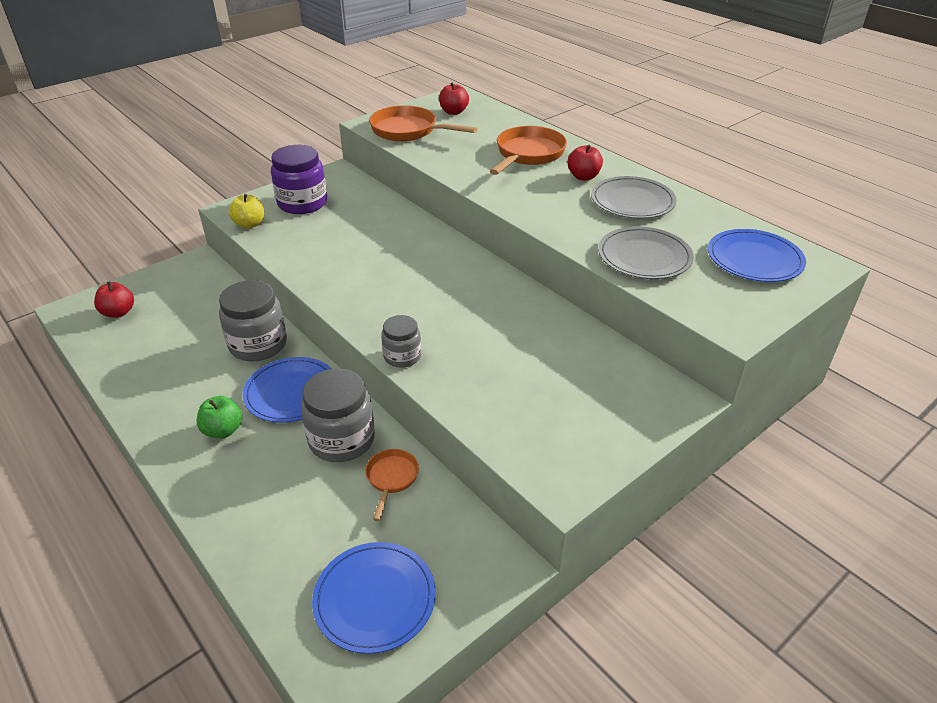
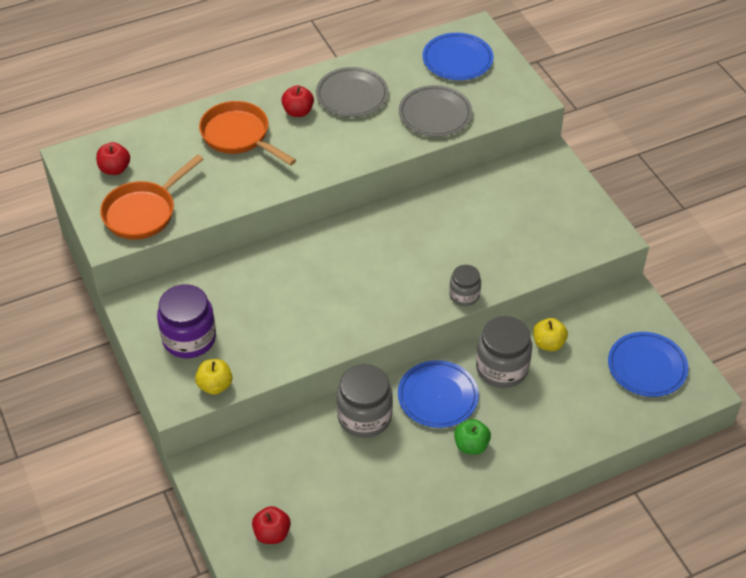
camera: 75 degrees left, 10 degrees up
orange pan [365,449,419,521] -> yellow apple [533,318,568,351]

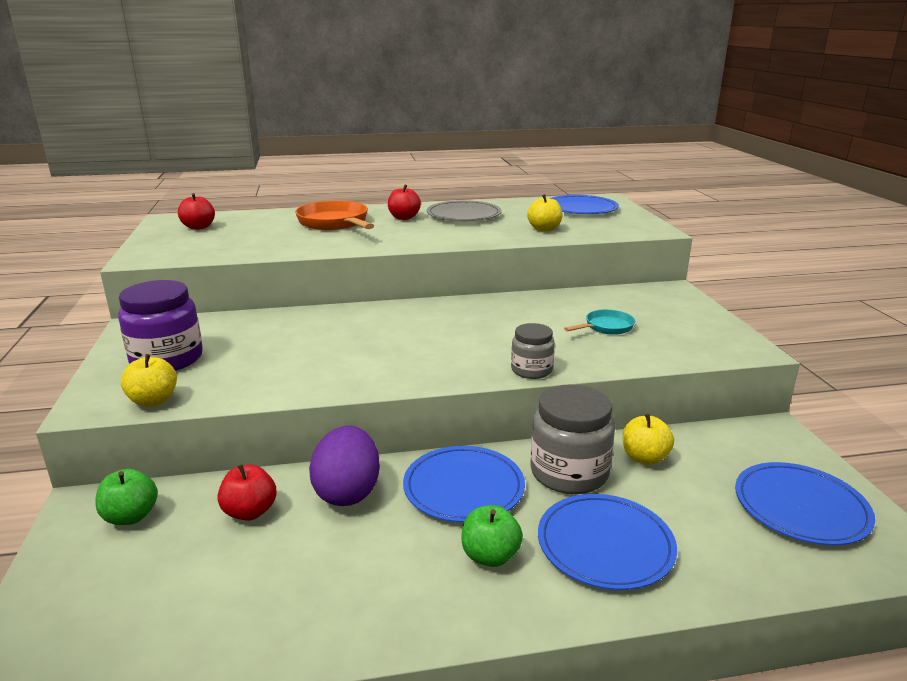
camera: 15 degrees right, 25 degrees down
orange pan [100,154,204,240] -> none
red apple [252,506,291,544] -> red apple moved to [218,464,276,521]
grey jar [337,364,393,438] -> purple egg [309,425,380,506]
grey plate [399,85,472,137] -> yellow apple [527,194,563,232]
none -> green apple [95,469,158,525]
none -> blue plate [538,494,677,590]
none -> turquoise pan [564,309,635,335]

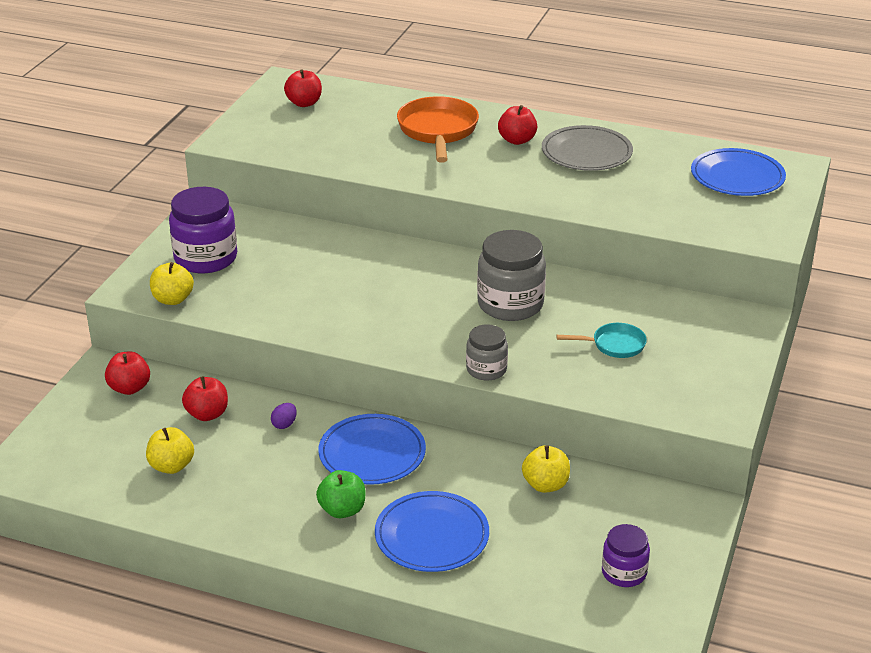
camera: 30 degrees right, 10 degrees up
green apple [95,469,158,525] -> red apple [105,351,150,395]
purple egg [309,425,380,506] -> purple egg [271,403,297,429], size x0.40
yellow apple [527,194,563,232] -> yellow apple moved to [146,427,194,474]
grey jar [531,384,615,494] -> grey jar moved to [477,230,546,321]
blue plate [735,462,875,545] -> purple jar [602,524,650,587]

